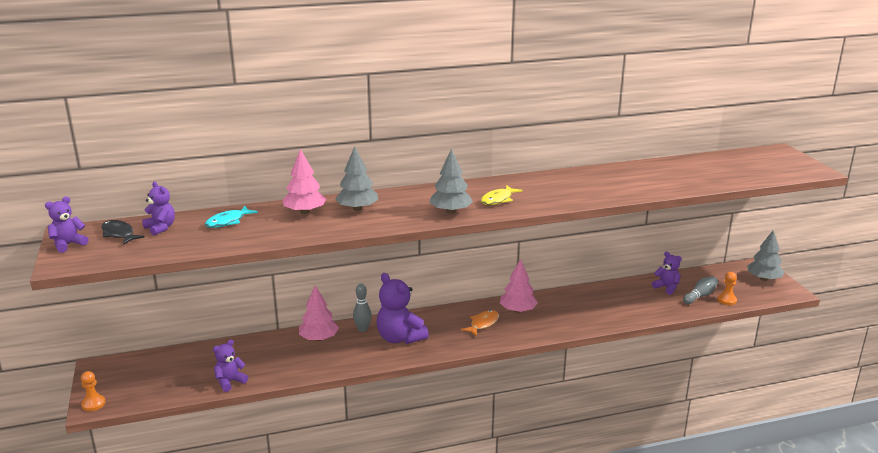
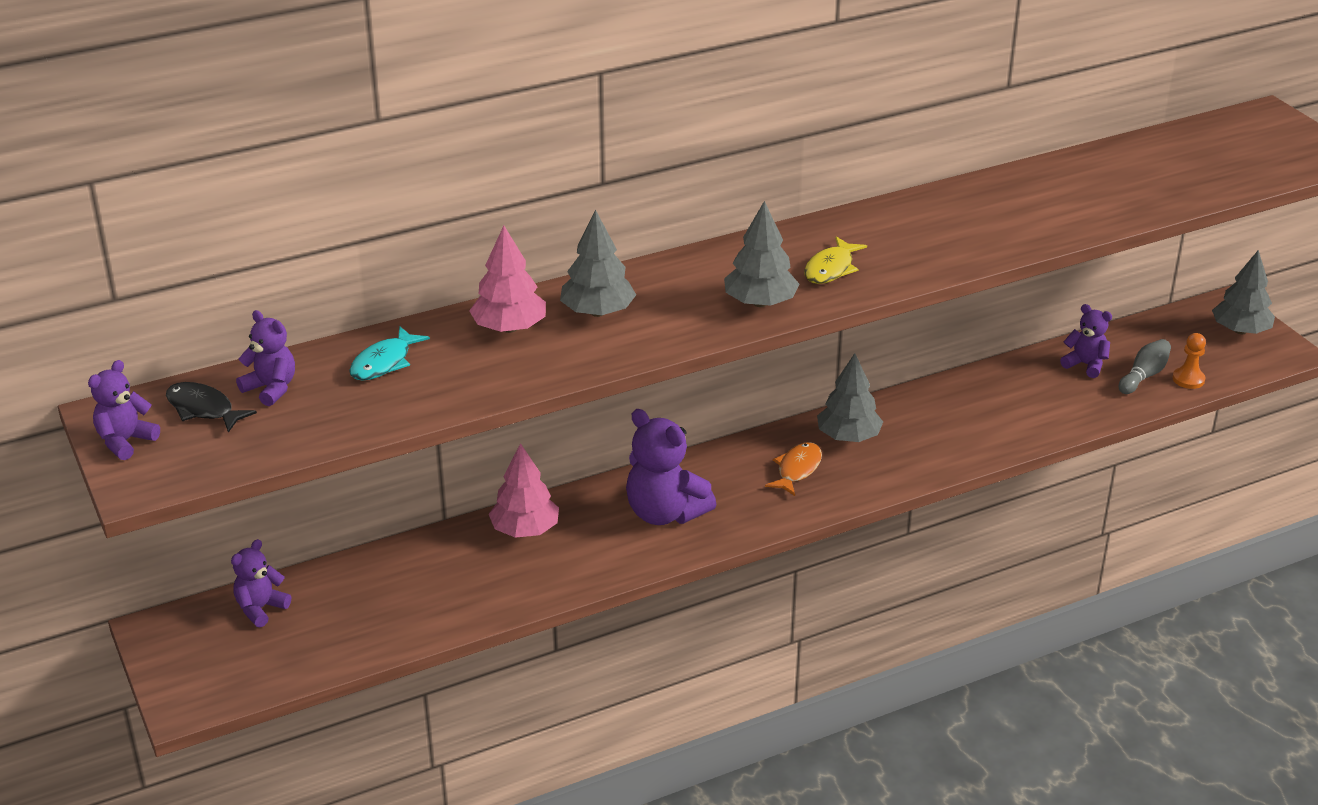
camera: 10 degrees left, 10 degrees up
orange pawn [81,371,106,411] -> none
purple teddy bear [213,339,248,392] -> purple teddy bear moved to [231,539,291,627]
grey bowling pin [353,284,372,332] -> none
pink tree [500,259,538,313] -> grey tree [817,353,883,442]

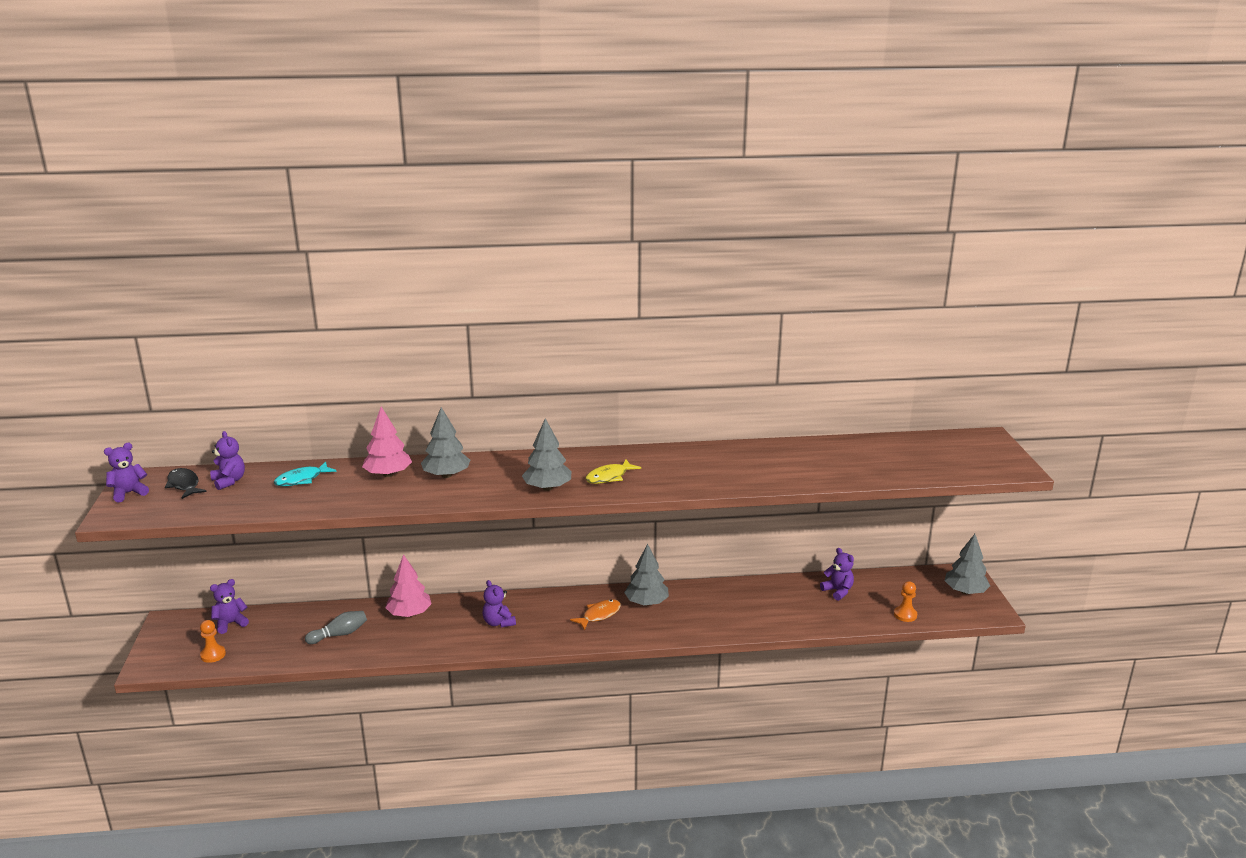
camera: 20 degrees right, 10 degrees down
purple teddy bear [626,409,717,525] -> purple teddy bear [483,580,516,628], size x0.58
grey bowling pin [1119,339,1171,394] -> grey bowling pin moved to [305,611,367,644]
none -> orange pawn [200,620,226,663]

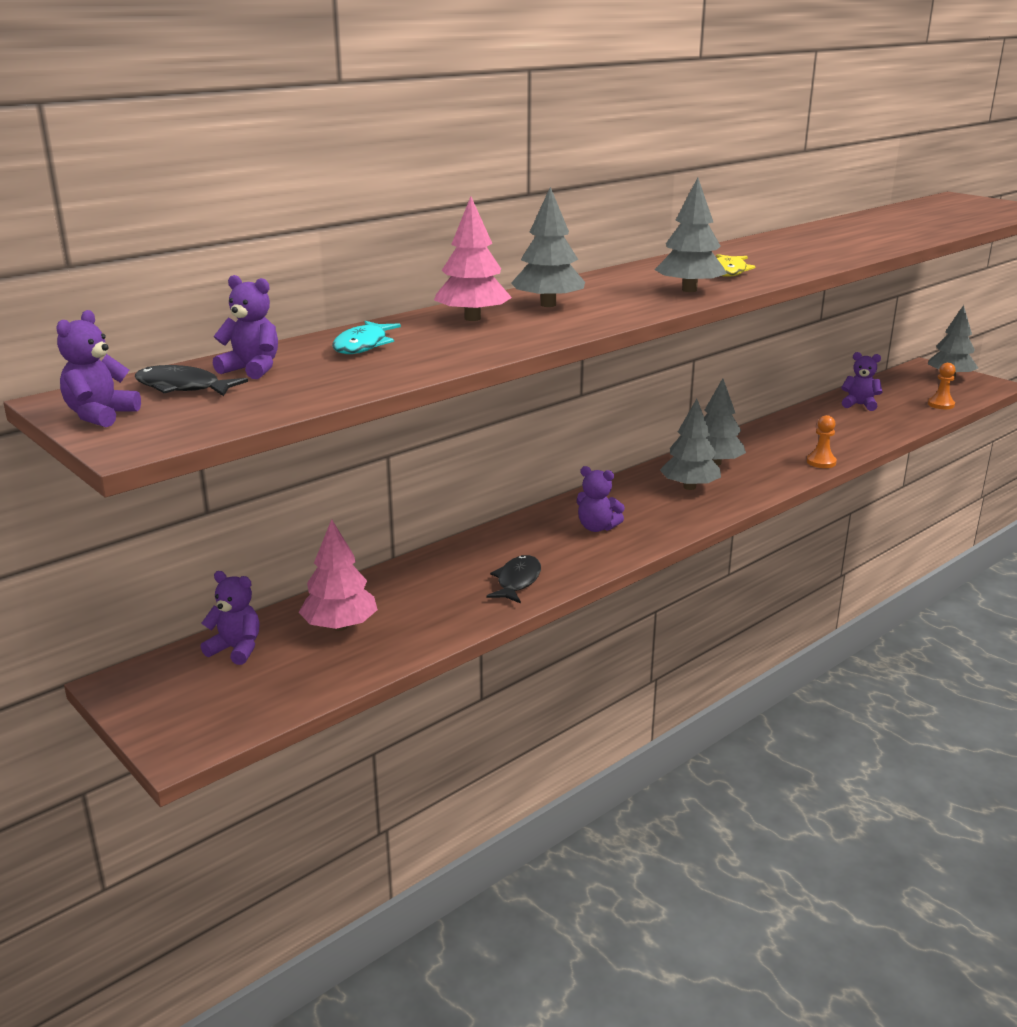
camera: 35 degrees left, 0 degrees up
orange pawn [200,620,226,663] -> orange pawn moved to [807,415,837,468]
purple teddy bear [210,579,249,634] -> purple teddy bear turned 90 degrees clockwise [200,571,260,665]
grey bowling pin [305,611,367,644] -> none
pink tree [385,554,432,617] -> pink tree moved to [298,519,378,631]
orange fish [570,599,621,630] -> grey tree [660,399,721,490]
none -> black fish [486,555,541,603]

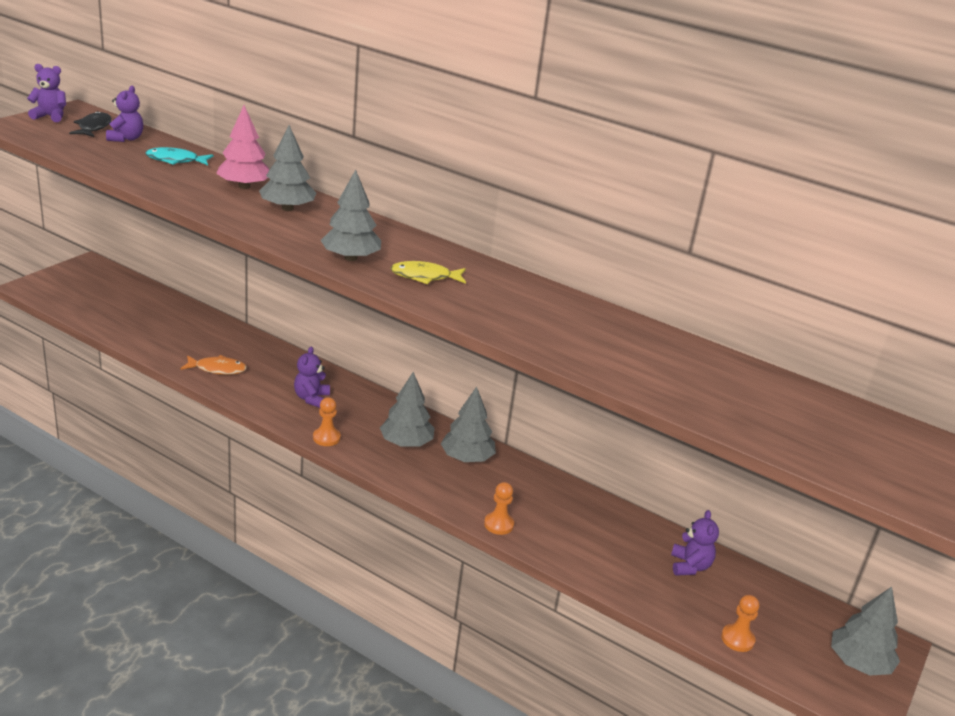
camera: 70 degrees right, 5 degrees up
purple teddy bear [200,571,260,665] -> none
pink tree [298,519,378,631] -> none
black fish [486,555,541,603] -> orange fish [180,355,247,375]
none -> orange pawn [313,397,341,446]

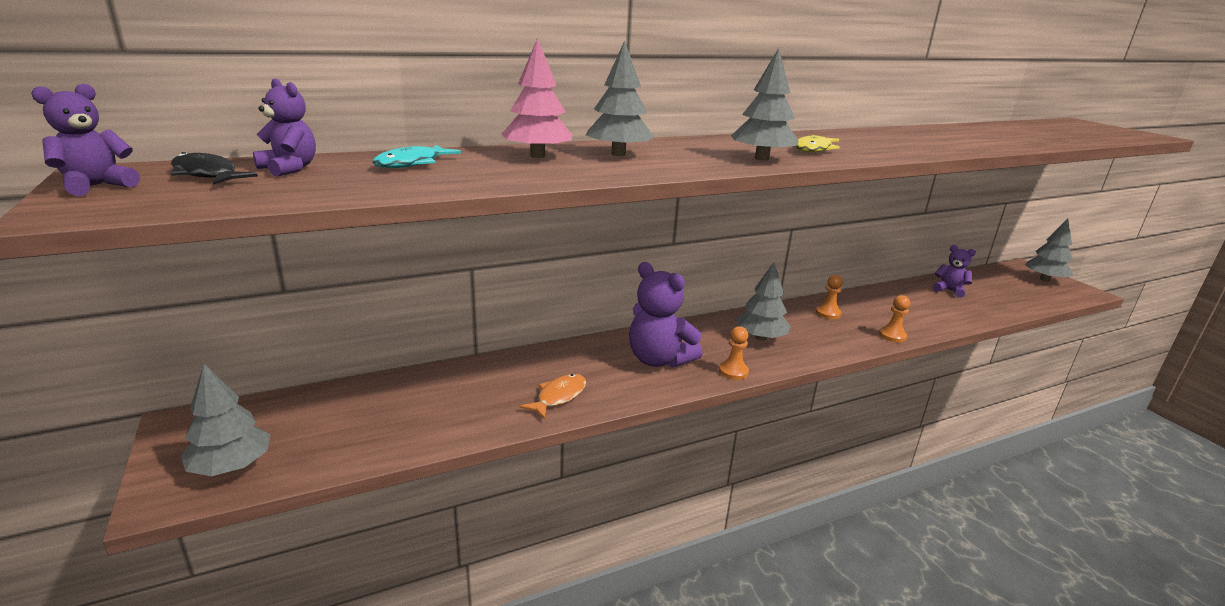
camera: 55 degrees left, 5 degrees down
purple teddy bear [294,346,330,408] -> purple teddy bear [629,262,703,368], size x1.73
grey tree [441,387,496,462] -> grey tree moved to [181,364,271,476]
orange pawn [721,595,759,652] -> orange pawn moved to [816,275,843,319]

